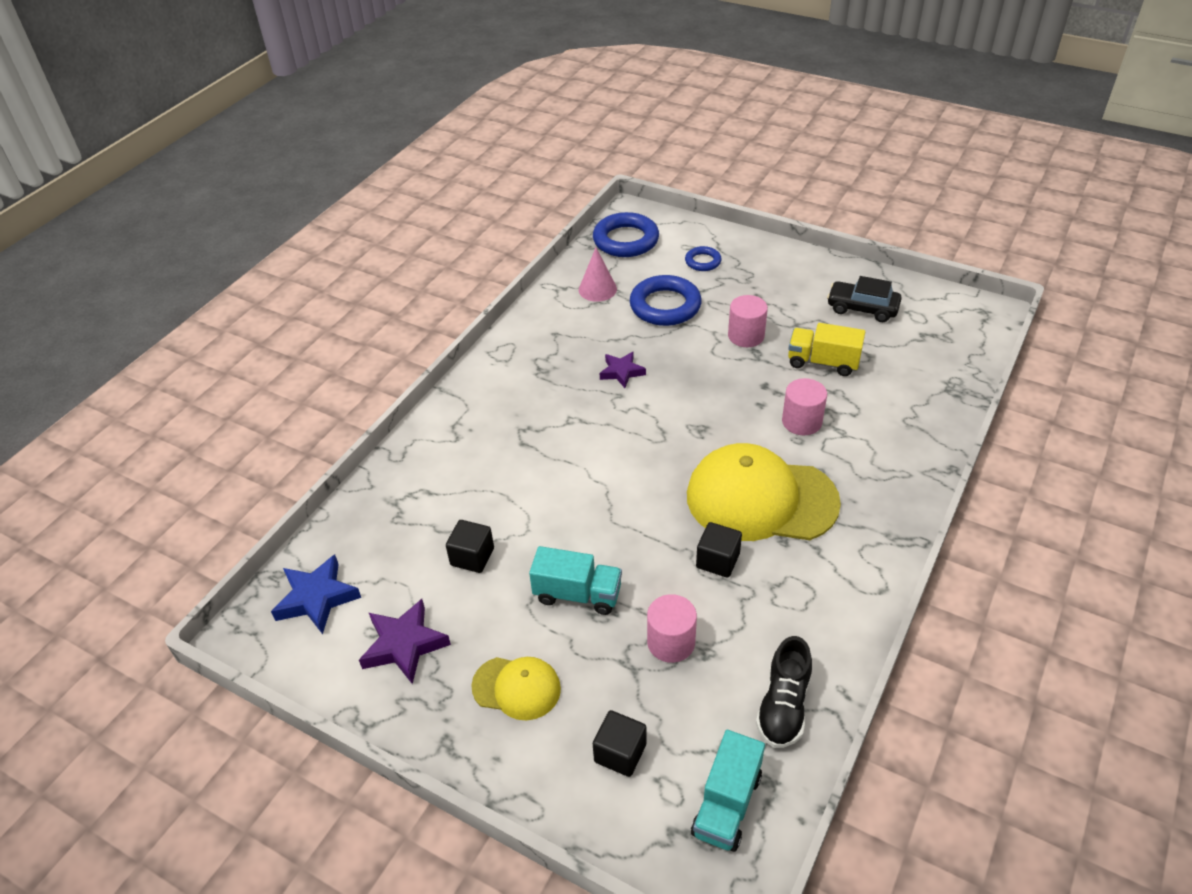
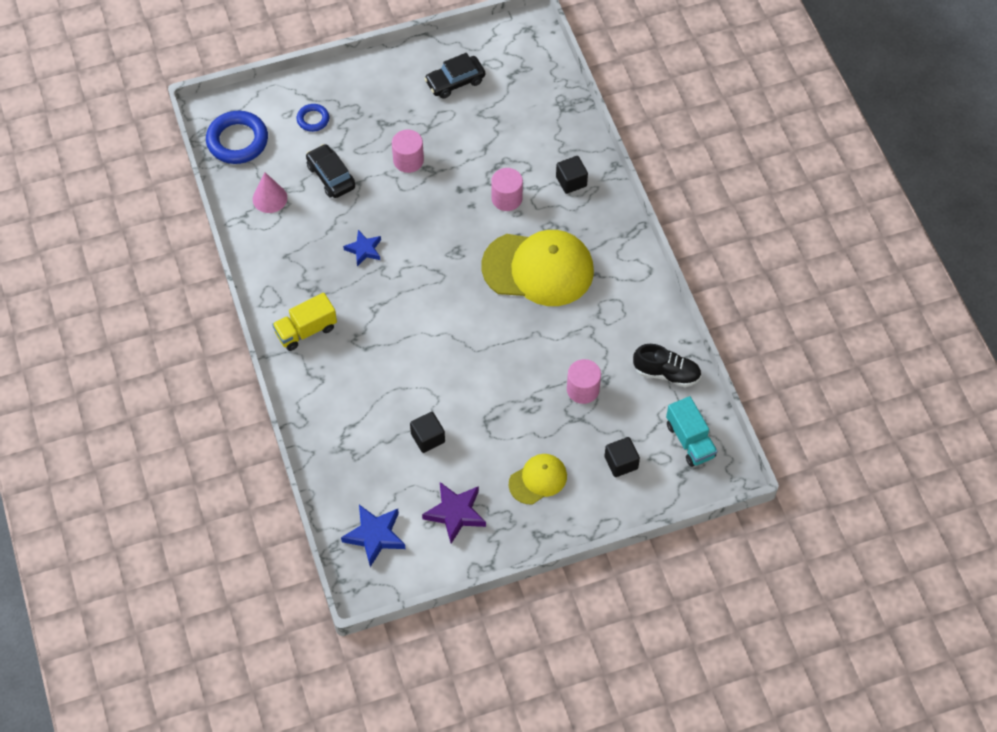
camera: 50 degrees left, 15 degrees up
turquoise truck [529,546,622,615] -> none
purple star [600,352,646,388] -> blue star [343,230,381,266]
blue ring [630,275,702,326] -> black car [306,144,355,198]
yellow cap [687,443,841,541] -> yellow cap turned 135 degrees counterclockwise [482,230,594,306]
black cube [696,522,742,578] -> black cube moved to [556,156,588,194]
black shoe [756,636,812,748] -> black shoe turned 45 degrees counterclockwise [633,344,701,387]
yellow truck [788,323,865,376] -> yellow truck moved to [272,293,337,351]

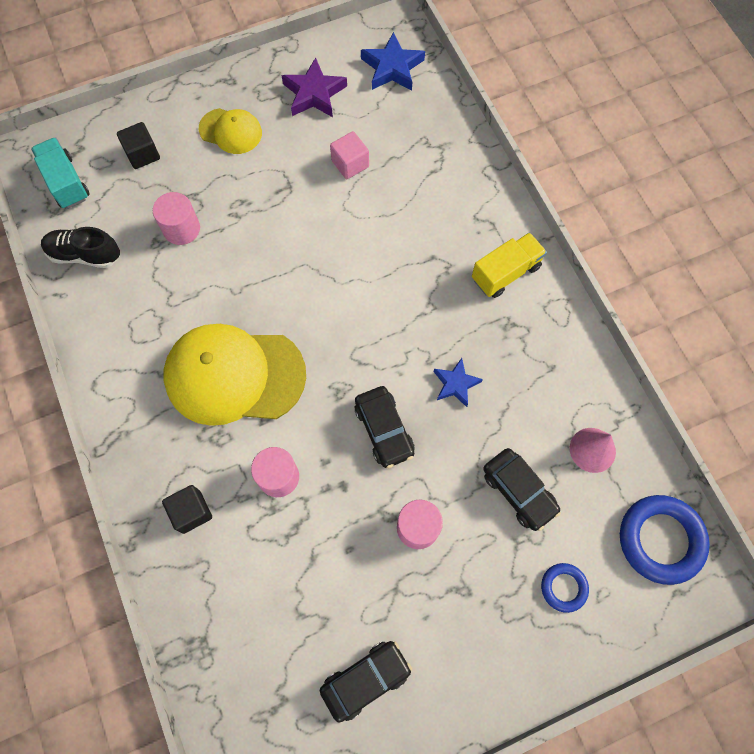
camera: 175 degrees right, 10 degrees up
black cube [410,412,445,453] -> pink cube [330,131,369,179]
yellow cap [509,454,567,504] -> yellow cap turned 120 degrees counterclockwise [199,108,262,154]
none -> black car [355,386,414,468]

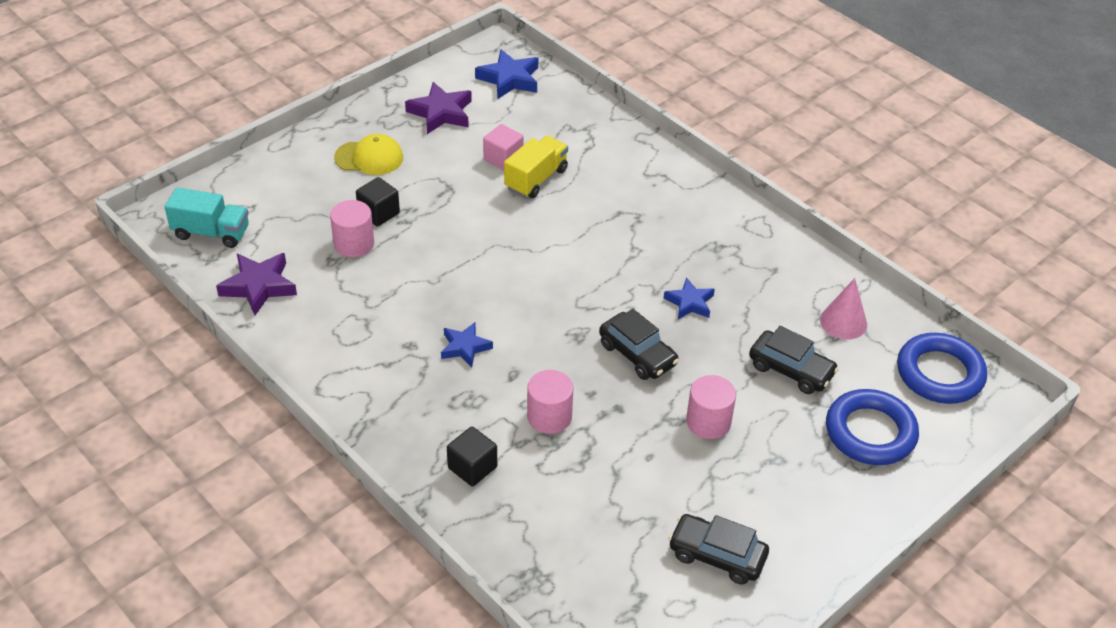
camera: 20 degrees left, 25 degrees down
turquoise truck [31,137,90,209] -> turquoise truck turned 150 degrees clockwise [165,187,249,248]
black shoe [41,227,120,268] -> purple star [216,253,297,315]
black cube [117,122,160,169] -> black cube moved to [356,177,400,227]
yellow cap [164,324,306,426] -> blue star [441,322,493,368]
black car [320,641,412,723] -> black car turned 105 degrees counterclockwise [668,514,769,584]
yellow truck [472,232,547,298] -> yellow truck moved to [504,136,568,198]
blue ring [541,563,589,613] -> blue ring [826,389,919,465], size x1.88

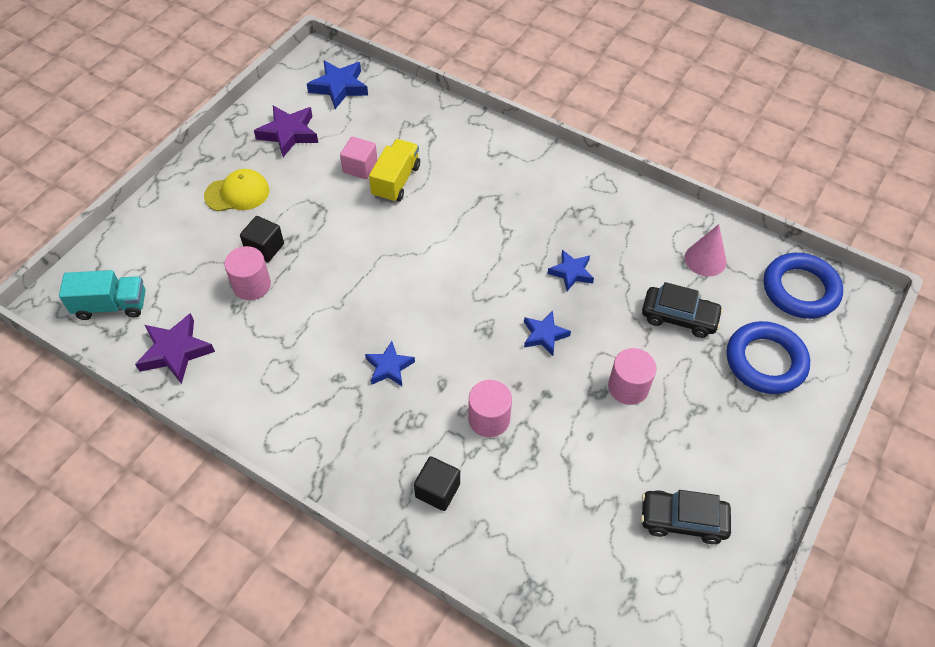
camera: 15 degrees left, 10 degrees up
black car [599,309,679,380] -> blue star [524,311,571,356]

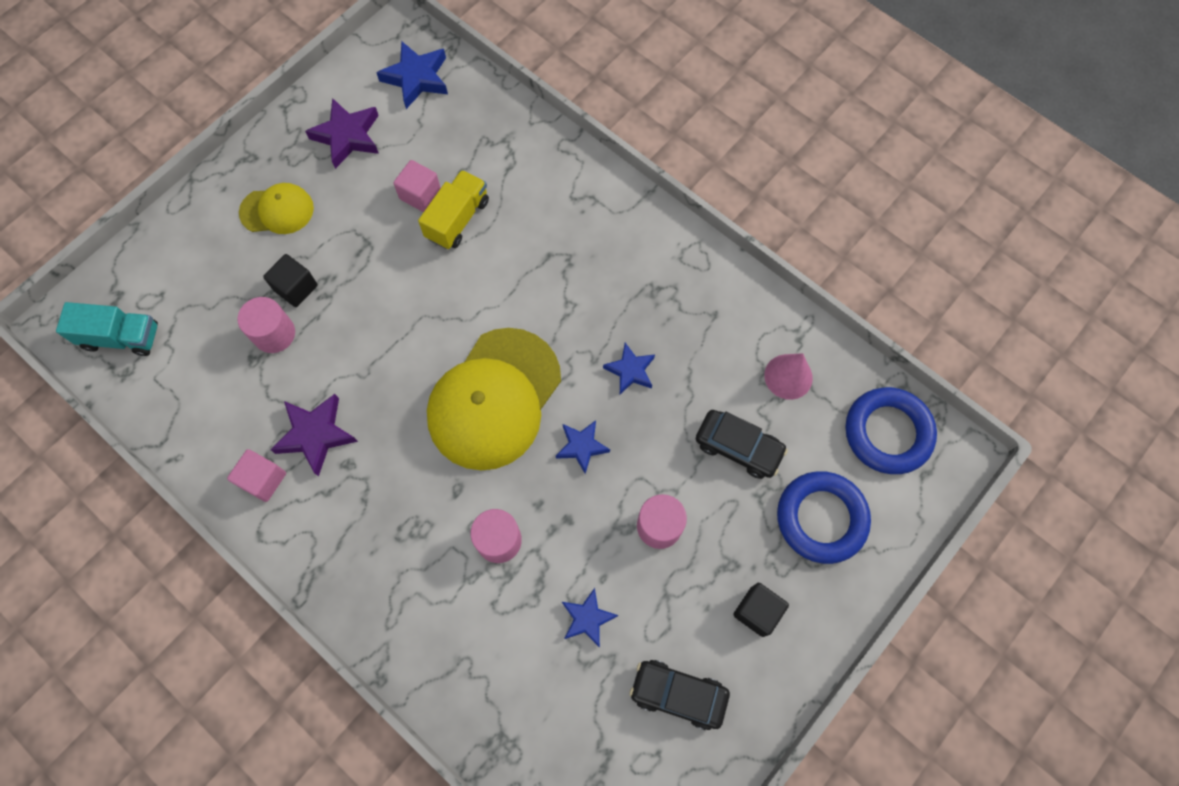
camera: 10 degrees right, 15 degrees up
purple star [135,313,215,384] -> purple star moved to [270,394,358,477]
blue star [365,341,415,387] -> blue star moved to [562,588,618,648]
black cube [414,456,460,511] -> black cube moved to [733,583,789,637]
none -> pink cube [227,449,286,502]
none -> yellow cap [427,328,561,471]

